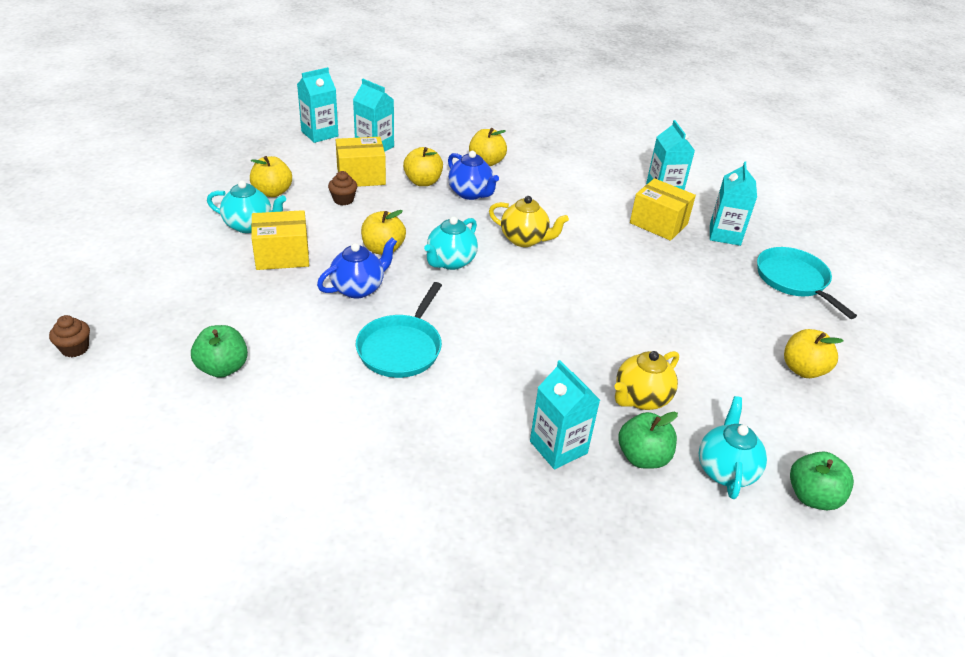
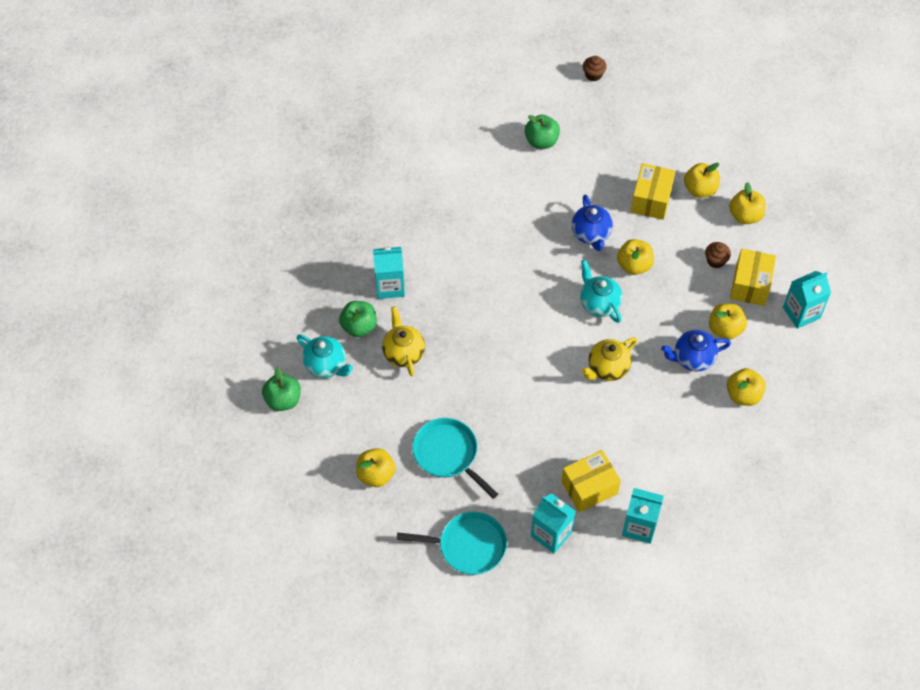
camera: 120 degrees right, 20 degrees up
turquoise teapot [207,181,286,233] -> yellow apple [684,163,720,198]
turquoise carton [297,67,338,143] -> none
turquoise pan [356,282,442,378] -> turquoise pan moved to [412,418,498,499]

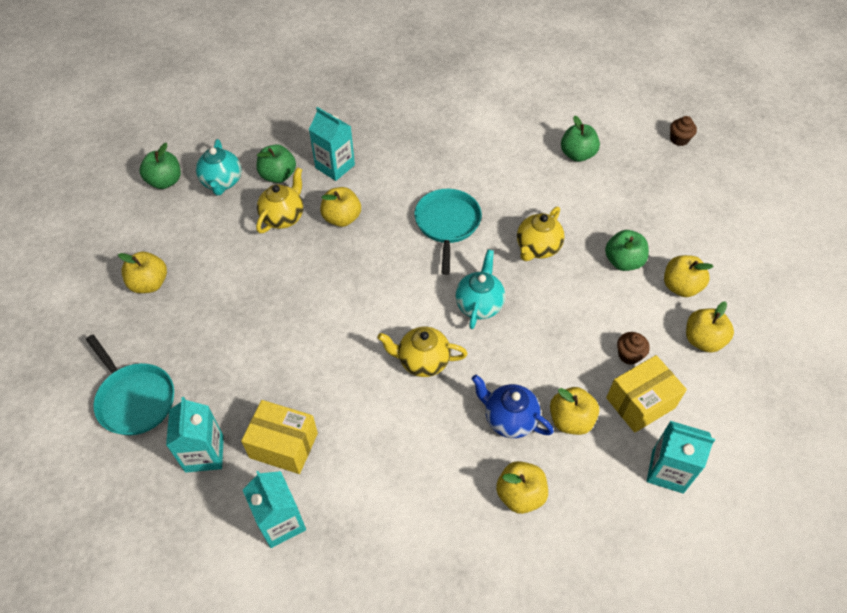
camera: 45 degrees right, 5 degrees down
turquoise pan [412,418,498,499] -> turquoise pan moved to [414,189,482,275]
blue teapot [572,194,613,251] -> yellow teapot [517,207,565,261]
yellow apple [617,239,654,275] -> yellow apple moved to [320,187,361,227]
yellow box [631,163,676,220] -> green apple [605,230,649,271]

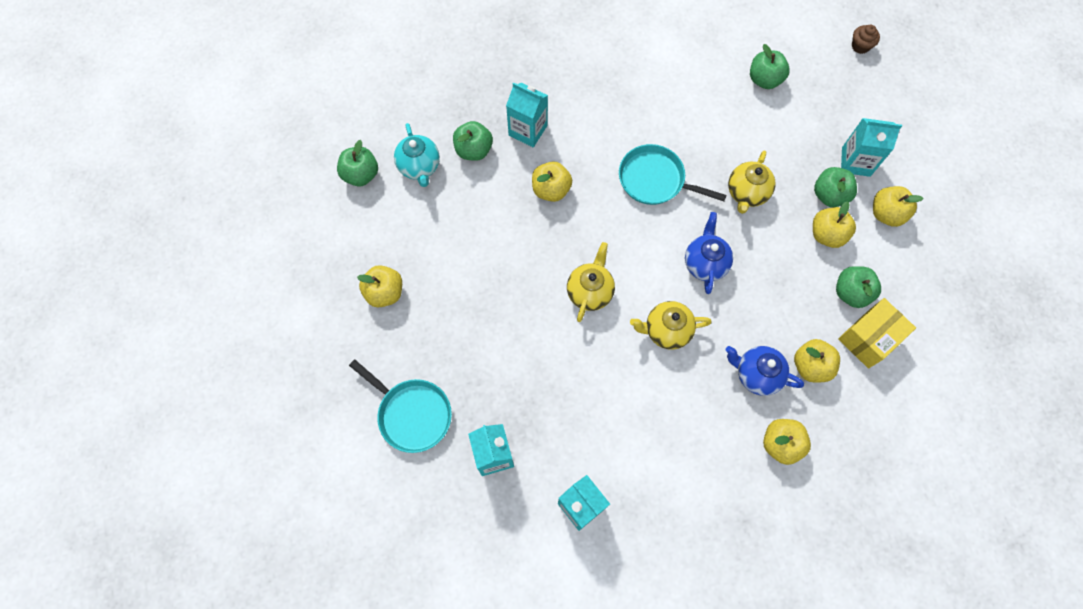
camera: 10 degrees left, 15 degrees up
yellow box [241,400,318,474] -> none
yellow teapot [256,167,303,233] -> yellow teapot moved to [567,242,615,322]
turquoise pan [414,189,482,275] -> turquoise pan turned 60 degrees counterclockwise [619,144,727,205]
turquoise teapot [455,249,505,329] -> blue teapot [685,212,733,294]
brown cupcake [617,332,650,365] -> green apple [836,266,881,308]
turquoise carton [647,421,715,494] -> turquoise carton moved to [841,118,902,177]
yellow apple [686,301,734,353] -> yellow apple moved to [813,201,856,248]

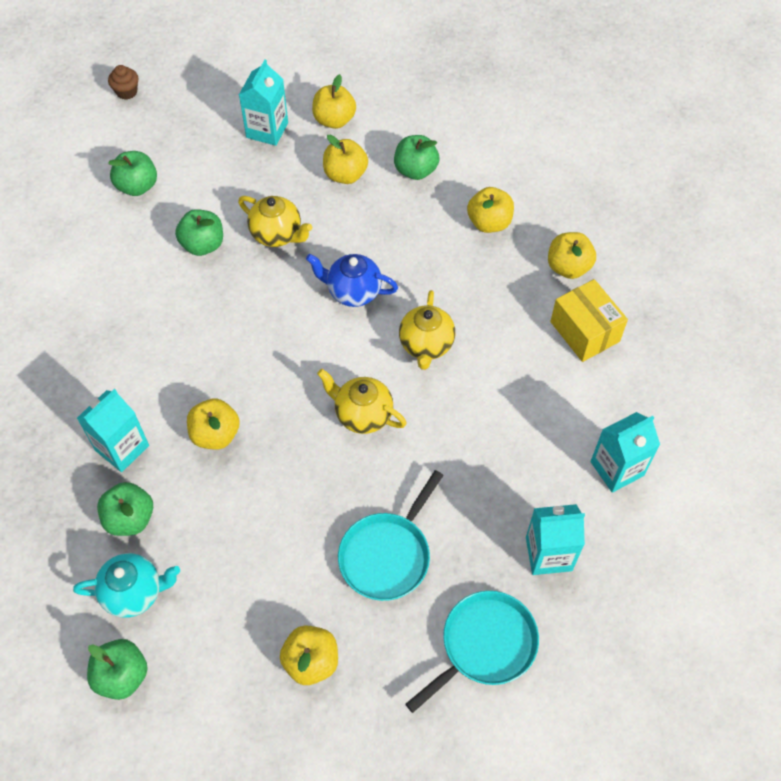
camera: 80 degrees left, 10 degrees down
turquoise pan [619,144,727,205] -> turquoise pan moved to [338,470,444,601]
blue teapot [725,346,804,396] -> none
green apple [814,167,857,207] -> green apple moved to [175,209,223,256]
yellow box [838,298,916,368] -> yellow box moved to [550,279,628,362]

